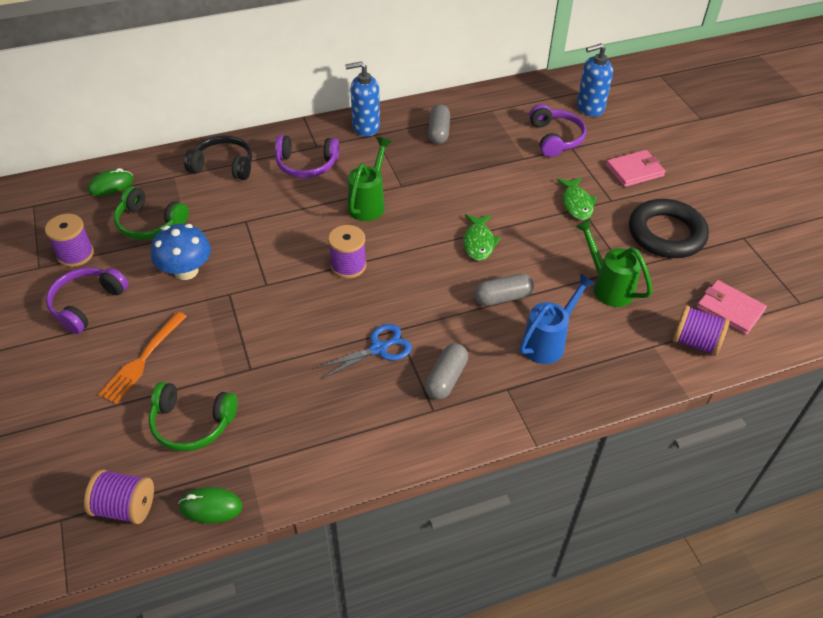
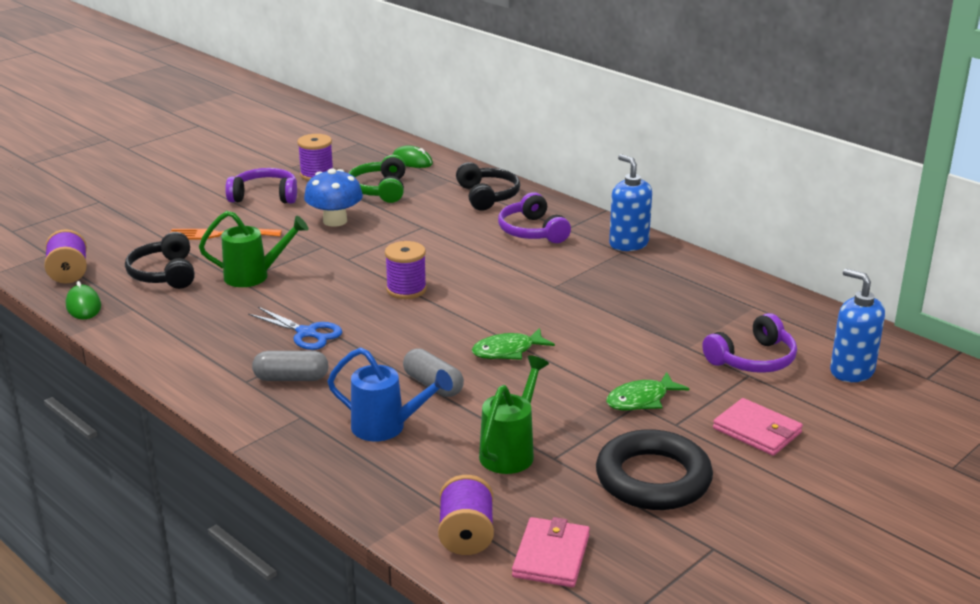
camera: 65 degrees right, 20 degrees down
green headphones [149,382,238,451] -> black headphones [125,232,195,289]
green watering can [348,137,392,221] -> green watering can moved to [199,211,309,287]
grey capsule [428,104,450,144] -> none

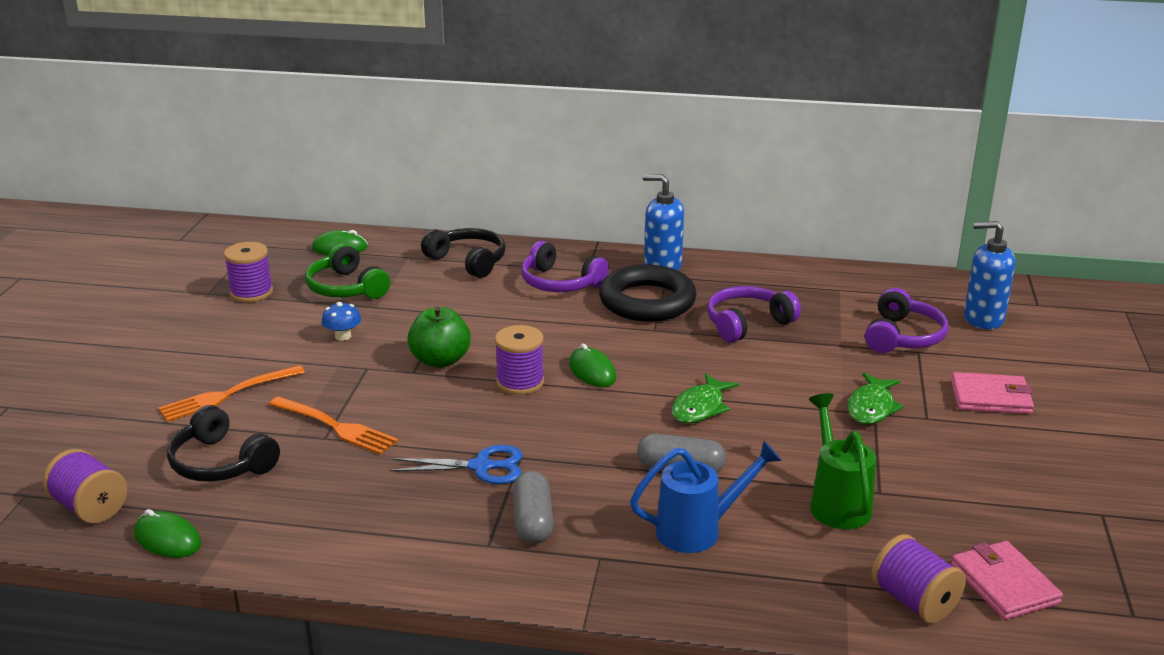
camera: 35 degrees left, 0 degrees up
green watering can [199,211,309,287] -> orange fork [269,396,398,455]
purple headphones [225,168,297,204] -> purple headphones moved to [707,286,801,343]
grey capsule [252,351,328,381] -> grey capsule turned 60 degrees counterclockwise [513,471,554,544]
blue mushroom [304,168,363,227] -> blue mushroom [322,302,361,341], size x0.55
black ring [596,429,713,510] -> black ring moved to [599,265,697,322]
none -> green apple [407,306,471,368]
none -> green mouse [569,343,616,387]

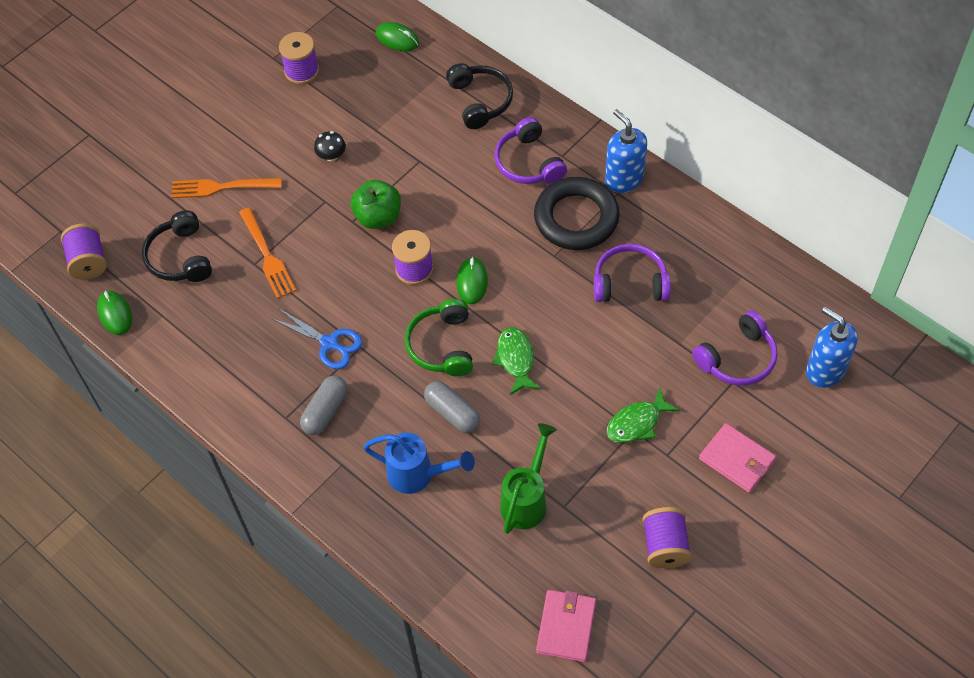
camera: 35 degrees right, 30 degrees up
green headphones [305,243,390,299] -> green headphones moved to [405,299,473,376]
blue mushroom [322,302,361,341] -> black mushroom [314,131,346,162]
green fish [671,373,739,423] -> green fish turned 105 degrees clockwise [492,327,541,395]
purple spool [871,534,966,623] -> purple spool moved to [642,507,692,568]

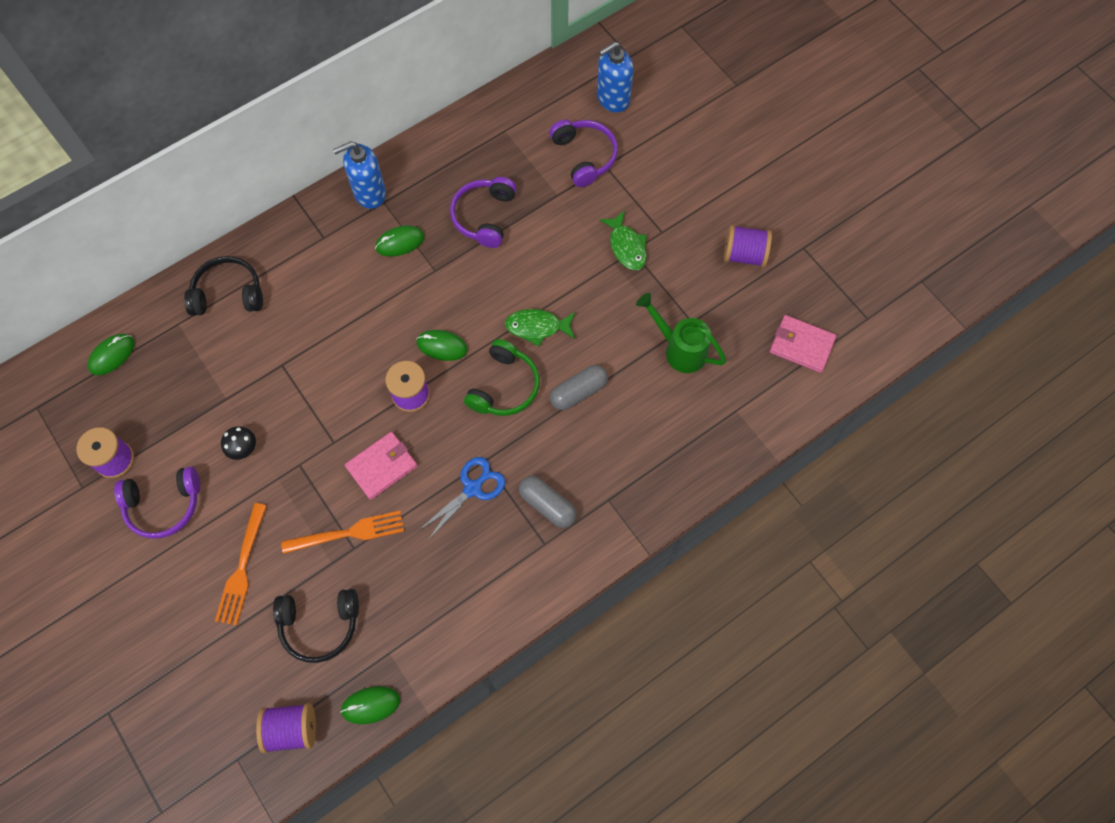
camera: 80 degrees left, 10 degrees up
green apple [351,180,401,229] -> none
blue watering can [363,433,475,494] -> none
green headphones [405,299,473,376] -> green headphones turned 75 degrees counterclockwise [464,339,540,416]
purple headphones [495,117,567,184] -> purple headphones moved to [114,466,200,539]
black ring [534,177,620,250] -> green mouse [375,225,424,257]
pink wallet [699,423,776,493] -> pink wallet moved to [345,432,417,500]

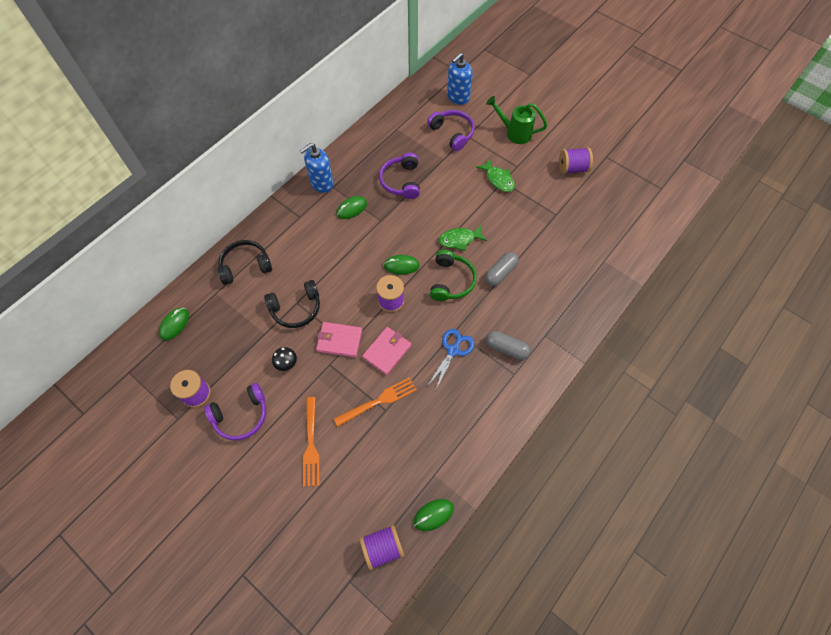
camera: 15 degrees left, 5 degrees down
black headphones [273,589,359,663] -> black headphones moved to [264,280,320,328]
green watering can [636,293,727,373] -> green watering can moved to [486,96,547,144]
pink wallet [770,315,837,373] -> pink wallet moved to [316,322,362,358]

